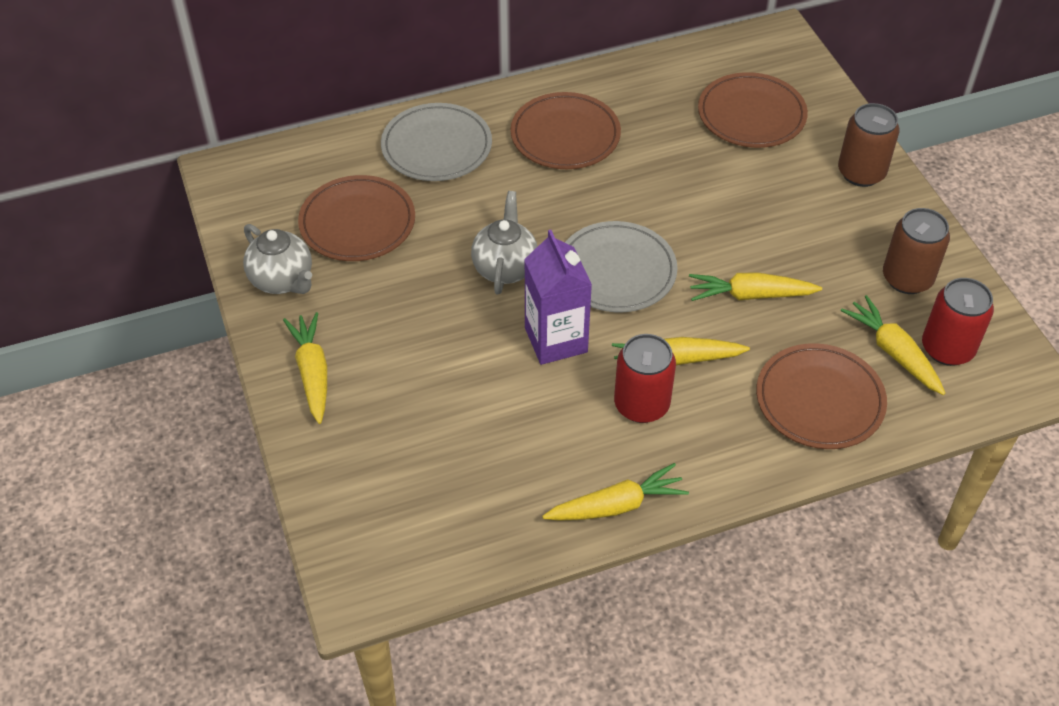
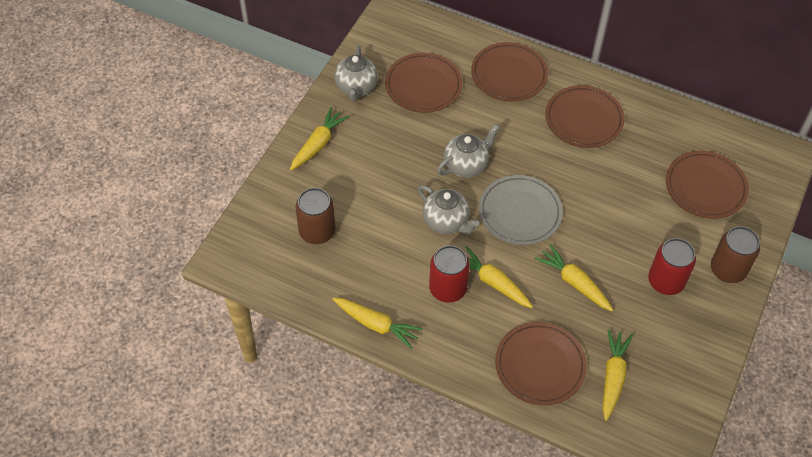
camera: 45 degrees right, 5 degrees up
grey plate [381,103,492,181] -> brown plate [471,42,548,102]
purple carton [524,230,592,365] -> grey teapot [418,185,480,234]
brown can [883,208,950,294] -> brown can moved to [295,188,336,244]
red can [922,278,994,366] -> red can moved to [648,238,696,295]

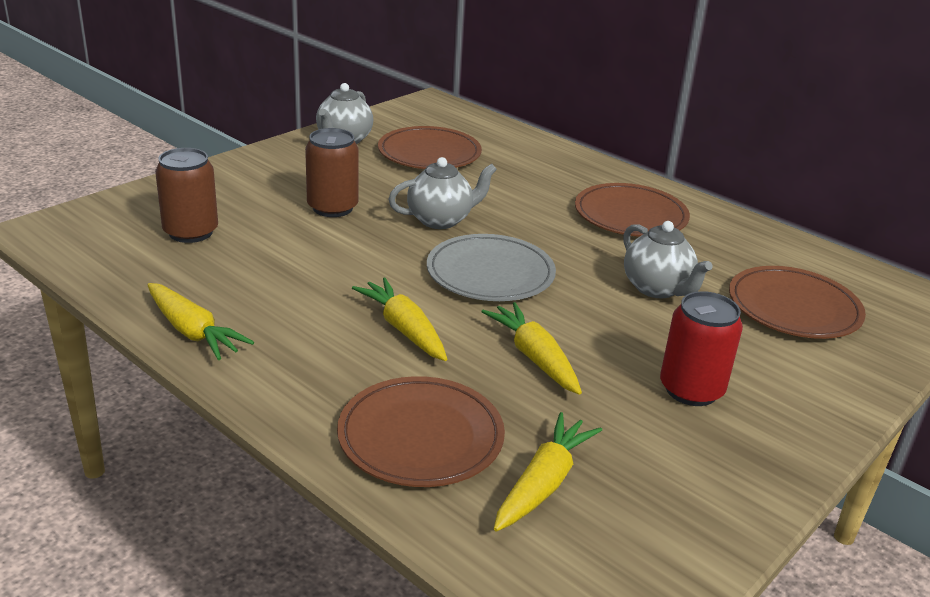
camera: 15 degrees right, 25 degrees down
yellow carrot [290,107,349,171] -> none
grey teapot [418,185,480,234] -> grey teapot moved to [623,221,712,298]
red can [429,245,470,302] -> none
brown plate [471,42,548,102] -> none
brown can [711,226,760,283] -> brown can moved to [305,128,359,217]

